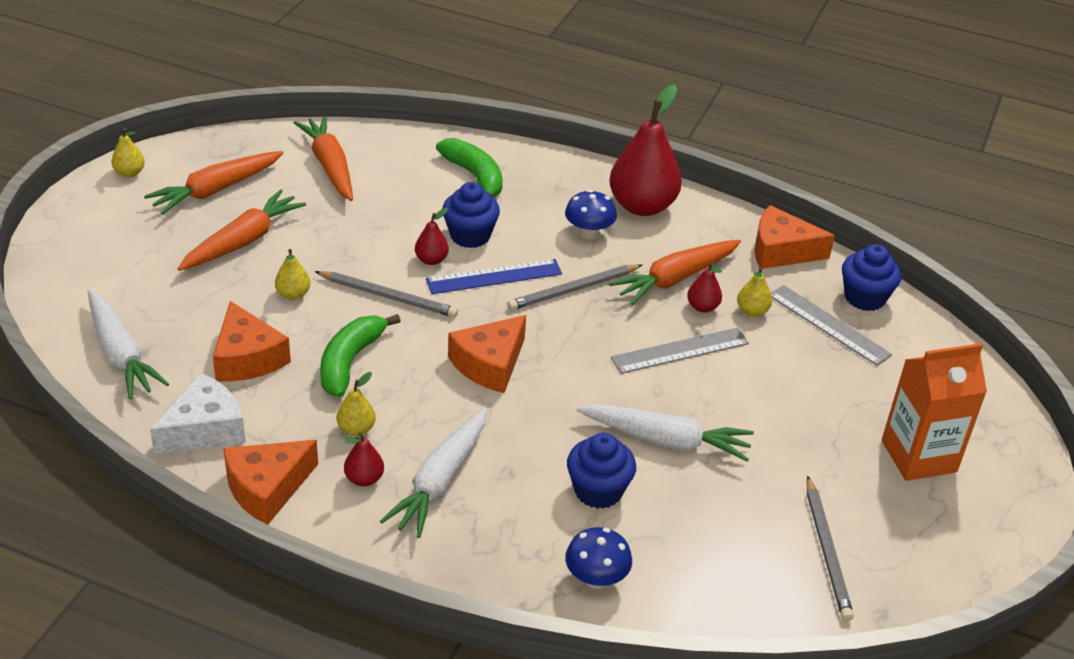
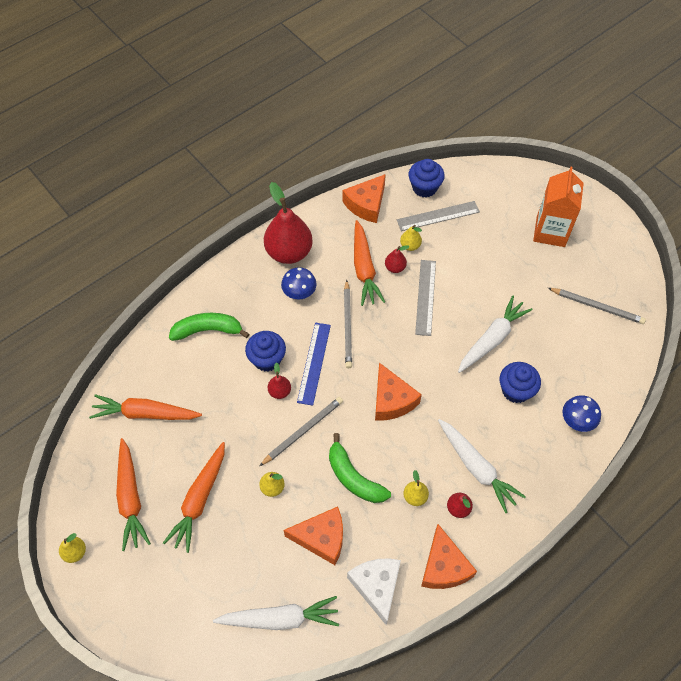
camera: 60 degrees left, 20 degrees up
orange carrot [178,190,307,271] -> orange carrot turned 135 degrees counterclockwise [163,442,225,553]

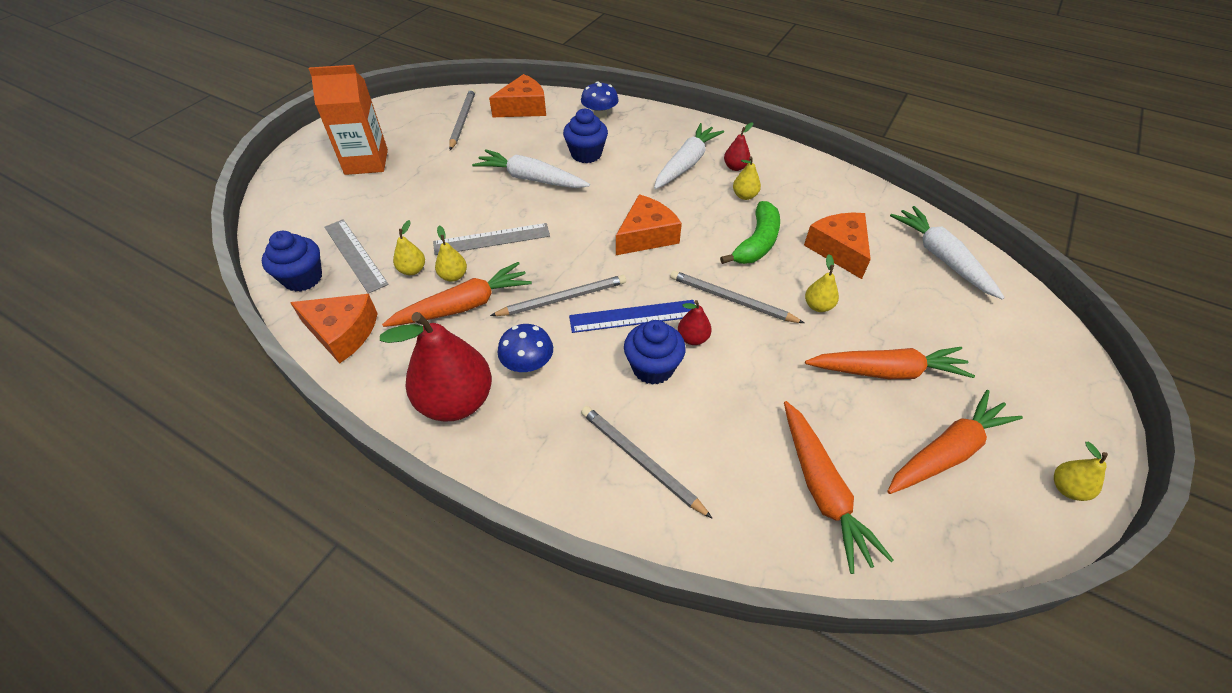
camera: 110 degrees left, 10 degrees down
green banana [169,313,249,341] -> grey pencil [581,406,712,518]
white cheese [347,558,401,625] -> none
red pear [385,245,409,273] -> yellow pear [435,225,467,282]
orange cheese [421,524,477,589] -> orange cheese moved to [489,74,546,117]

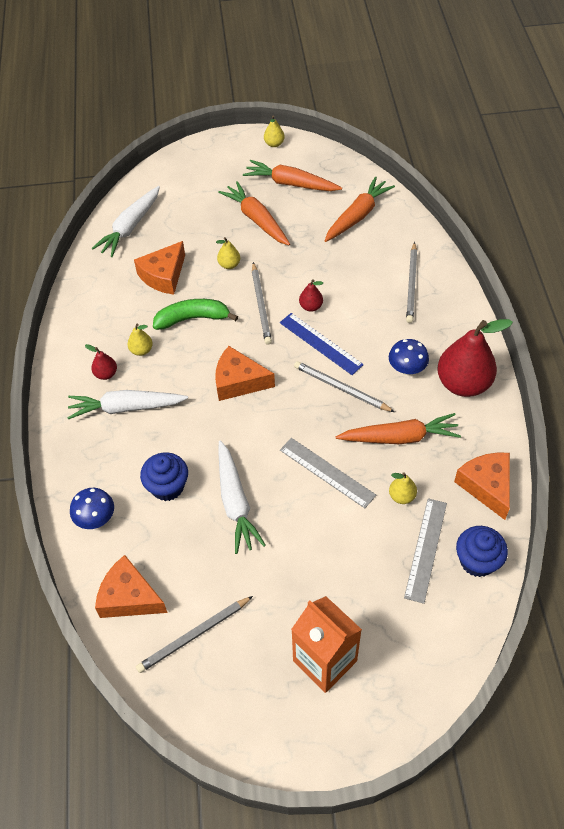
camera: 125 degrees left, 5 degrees up
orange carrot [382,262,532,327] -> orange carrot turned 150 degrees clockwise [336,413,461,444]
yellow pear [435,225,467,282] -> none
blue cupcake [624,320,686,385] -> none

